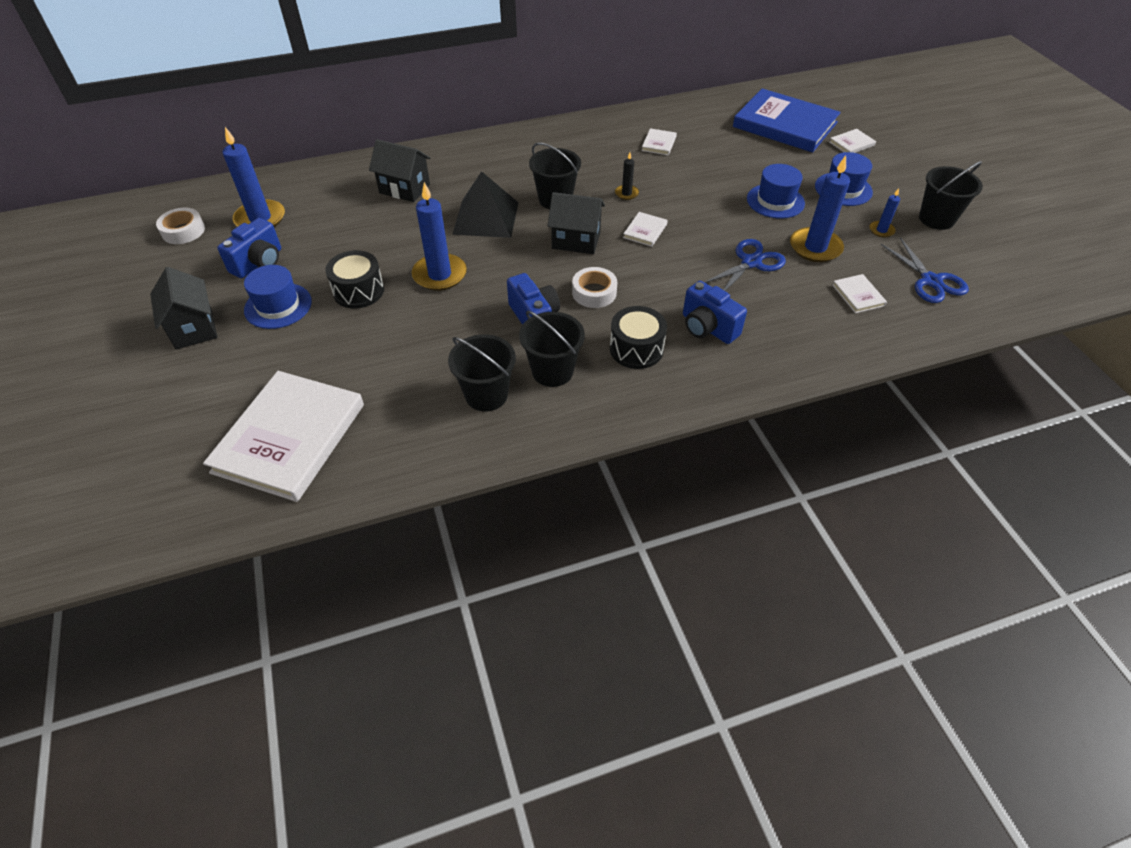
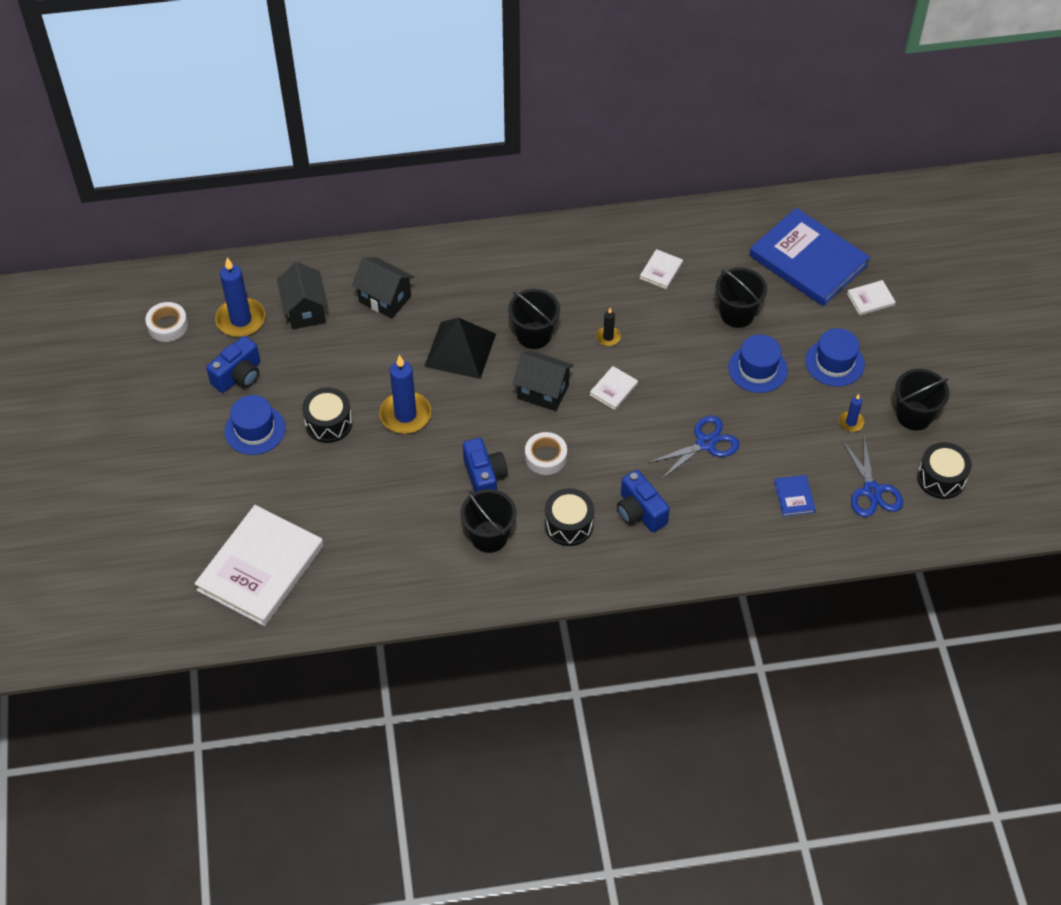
camera: 10 degrees right, 5 degrees up
black house [150,267,217,349] -> black house moved to [277,262,328,330]
black bucket [448,334,516,412] -> black bucket moved to [715,268,767,328]
blue candle [790,155,850,262] -> none
white book [832,274,887,313] -> blue book [774,475,816,517]
none -> black drum [917,442,972,499]

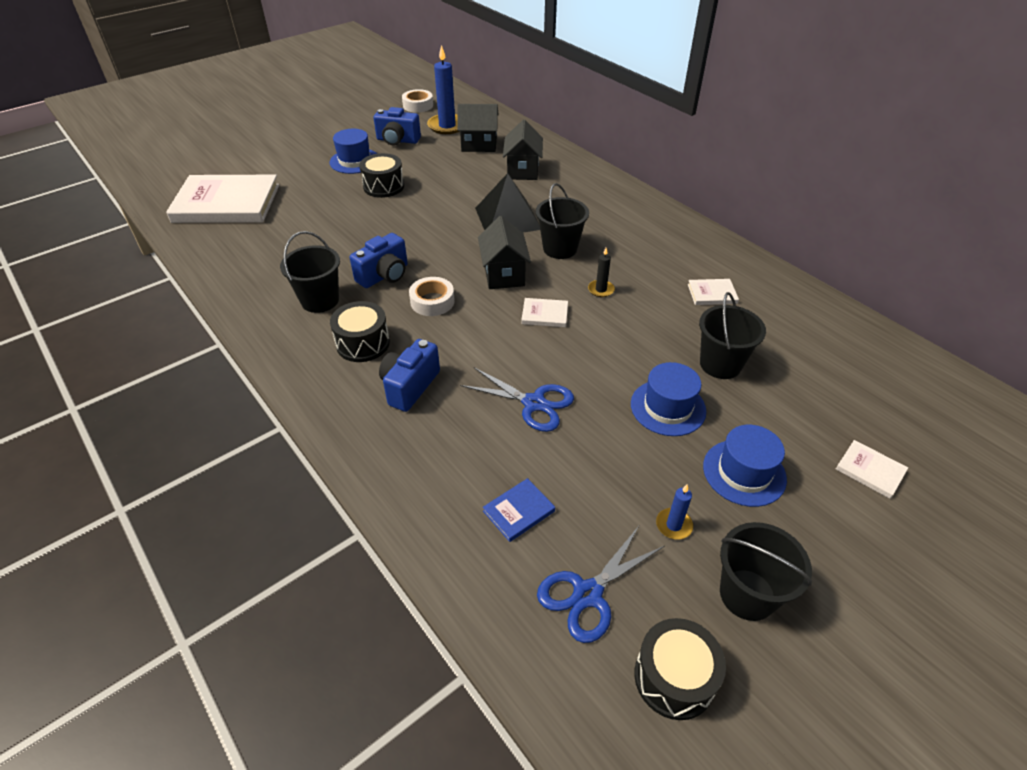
camera: 60 degrees right, 10 degrees down
black house [277,262,328,330] -> black house turned 45 degrees clockwise [457,104,499,152]
blue candle [379,355,431,434] -> none
blue book [749,208,870,306] -> none

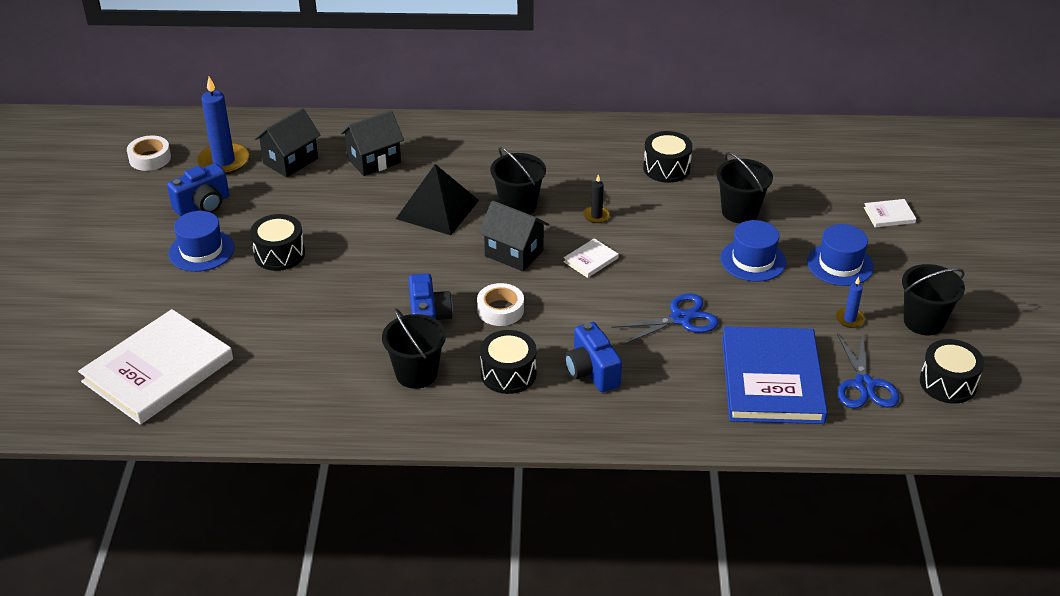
camera: 50 degrees left, 5 degrees down
blue book [483,478,555,542] -> blue book [722,326,828,424], size x2.46
black house [503,119,543,180] -> black house turned 75 degrees counterclockwise [340,110,404,176]
white book [688,279,739,305] -> black drum [643,131,693,183]

